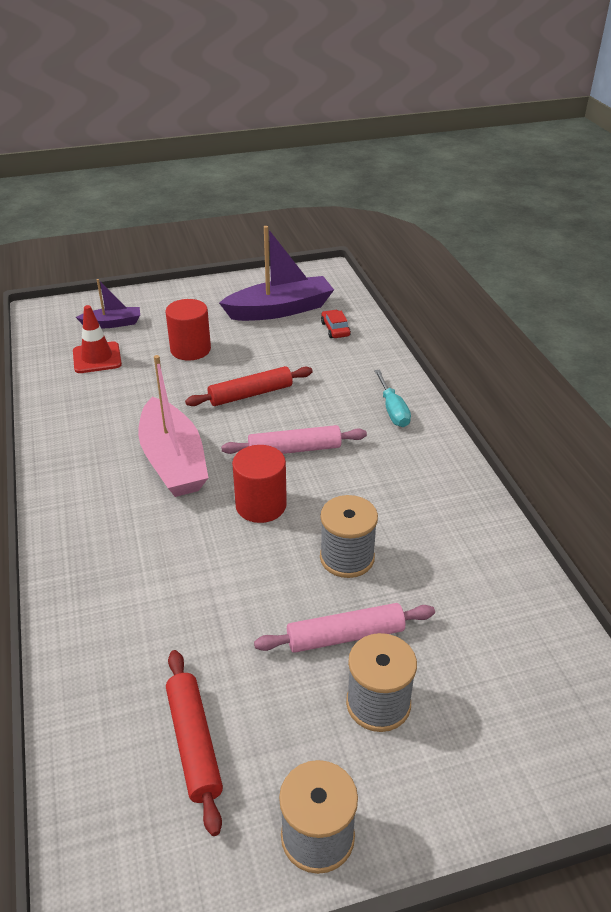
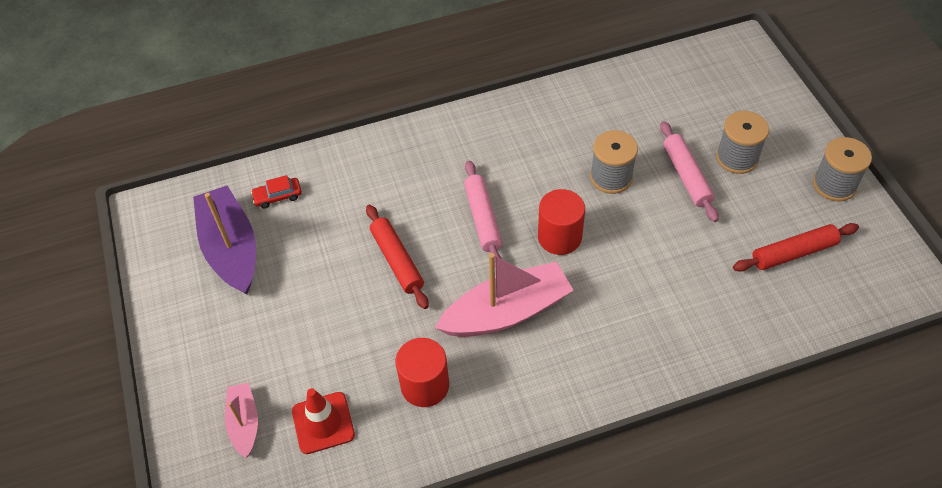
camera: 90 degrees left, 15 degrees up
purple boat [76,279,140,328] -> pink boat [225,383,258,458]
red cylinder [165,299,211,360] -> red cylinder moved to [395,338,449,407]
turquoise screwdriver [374,370,411,427] -> none

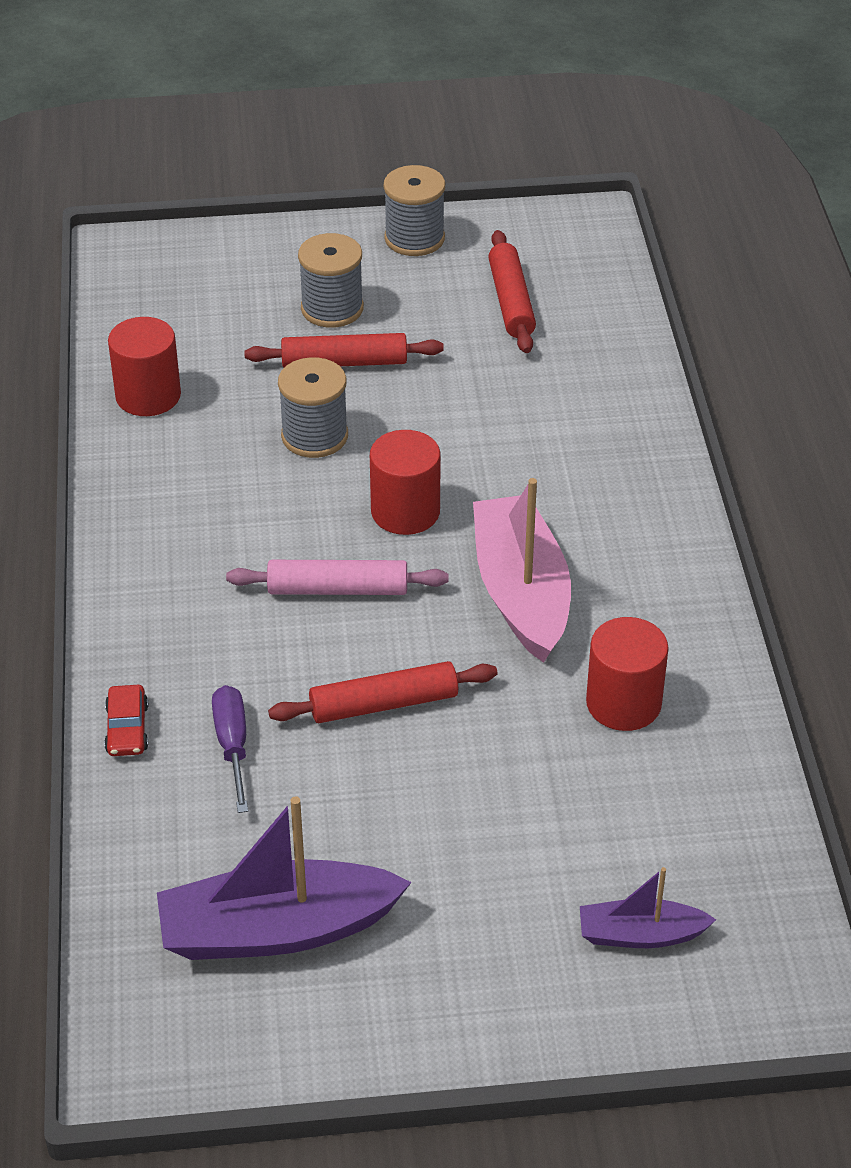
camera: 80 degrees left, 10 degrees down
pink boat [225,383,258,458] -> purple boat [580,867,716,948]
red car [251,175,302,209] -> red car moved to [104,685,148,756]
red traffic cone [292,388,355,454] -> none
pink rolling pin [660,121,719,222] -> red rolling pin [244,333,444,368]
none -> red cylinder [108,317,181,416]
none -> purple screwdriver [212,685,248,813]

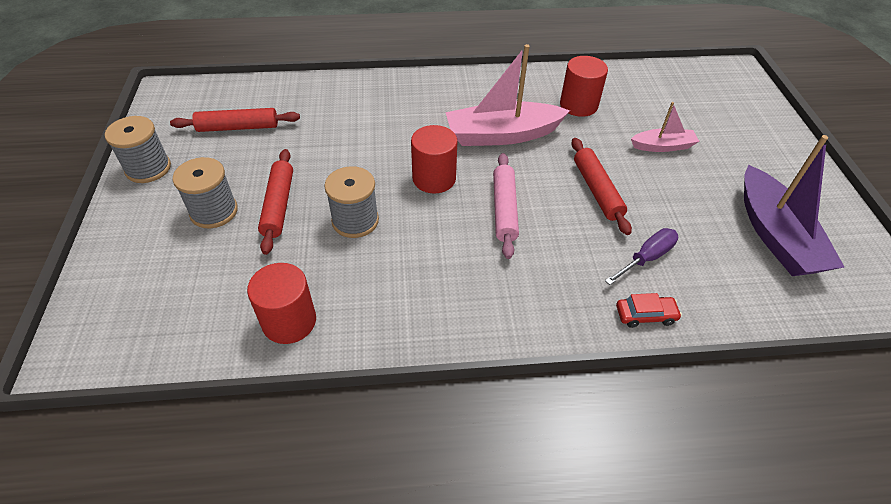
camera: 90 degrees left, 5 degrees up
purple screwdriver [212,685,248,813] -> purple screwdriver turned 150 degrees clockwise [605,228,678,285]
purple boat [580,867,716,948] -> none
none -> pink boat [631,102,700,152]

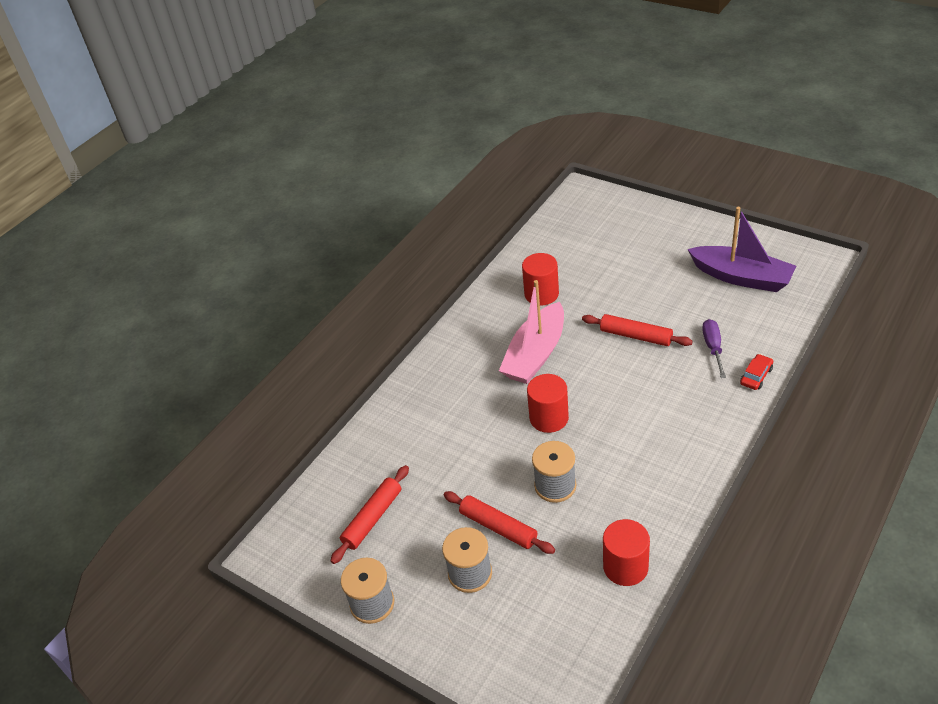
camera: 45 degrees left, 5 degrees down
pink rolling pin [493,153,519,259] -> none
pink boat [631,102,700,152] -> none

